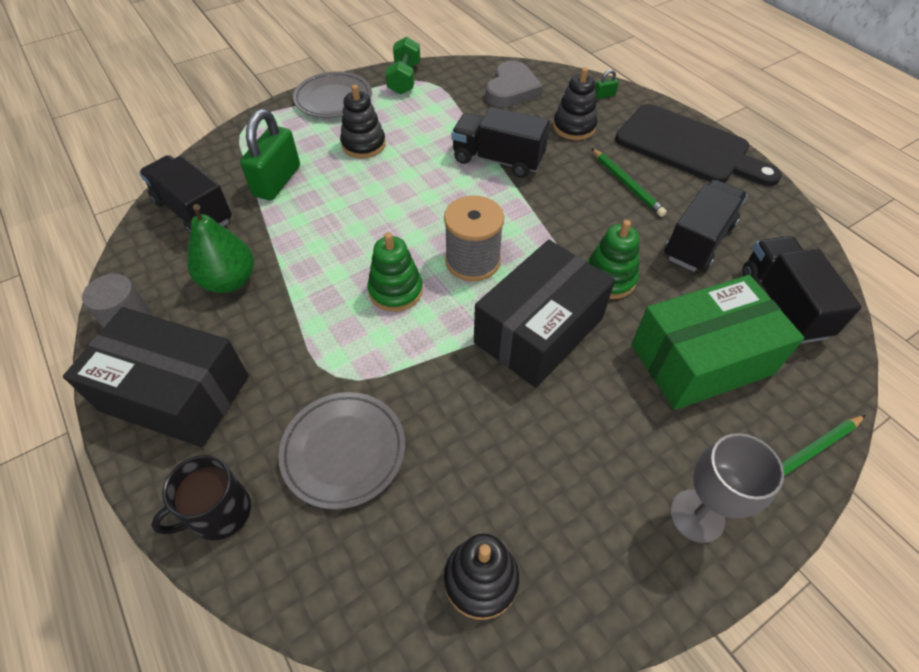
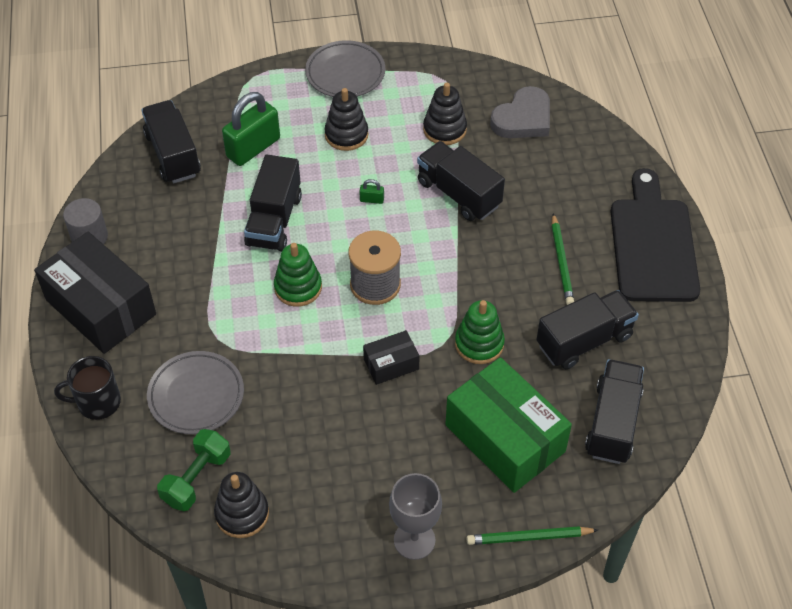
camera: 25 degrees right, 0 degrees up
green pear [187,204,254,293] -> none
green dumbbell [385,36,420,95] -> green dumbbell moved to [157,429,230,511]
black box [474,240,615,388] -> black box [363,330,420,385], size x0.48
black stacking toy [553,67,597,140] -> black stacking toy moved to [423,83,467,145]
green padlock [595,70,619,99] -> green padlock moved to [359,179,384,204]
black cutting board [615,104,782,186] -> black cutting board turned 150 degrees counterclockwise [610,168,700,302]
green box [632,275,804,410] -> green box turned 45 degrees clockwise [445,357,572,493]
none -> black truck [244,154,302,251]

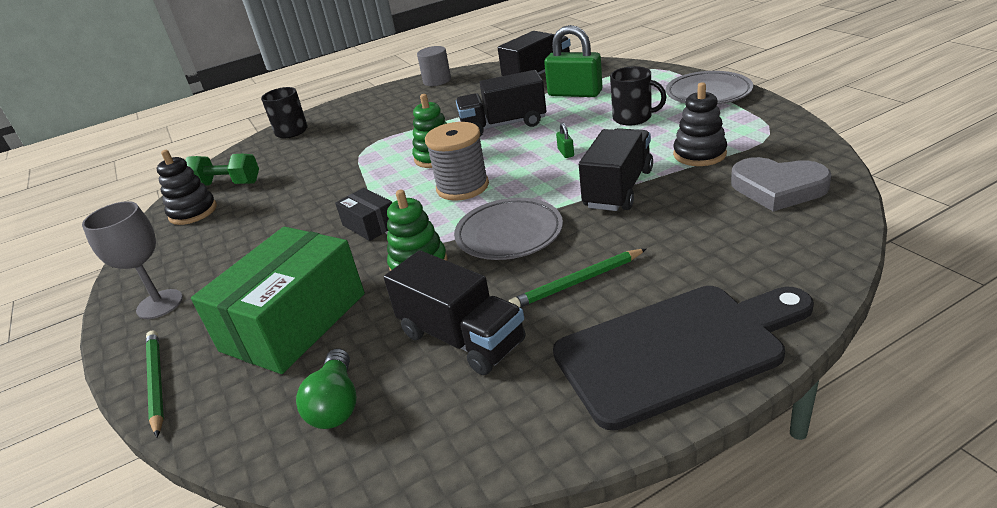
camera: 75 degrees right, 20 degrees down
black box [34,232,156,354] -> none
grey plate [147,351,244,434] -> grey plate moved to [454,198,563,260]
black stacking toy [324,88,368,151] -> black mug [610,66,667,125]
black truck [585,359,644,464] -> green light bulb [296,349,357,429]

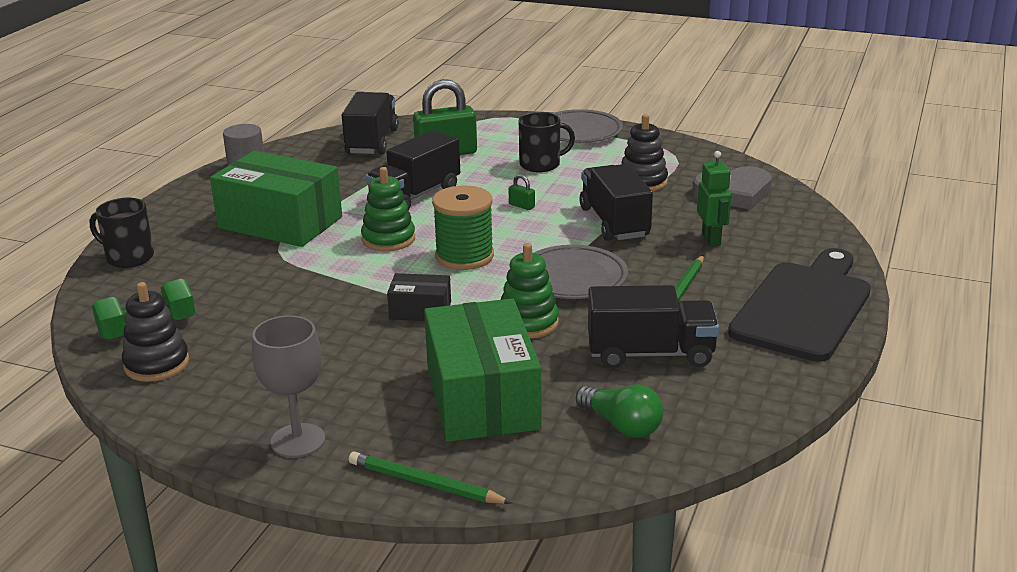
camera: 45 degrees left, 5 degrees down
grey spool [425,122,489,201] -> green spool [432,185,494,270]
none -> green box [210,151,342,247]
none -> green robot [697,151,731,246]

